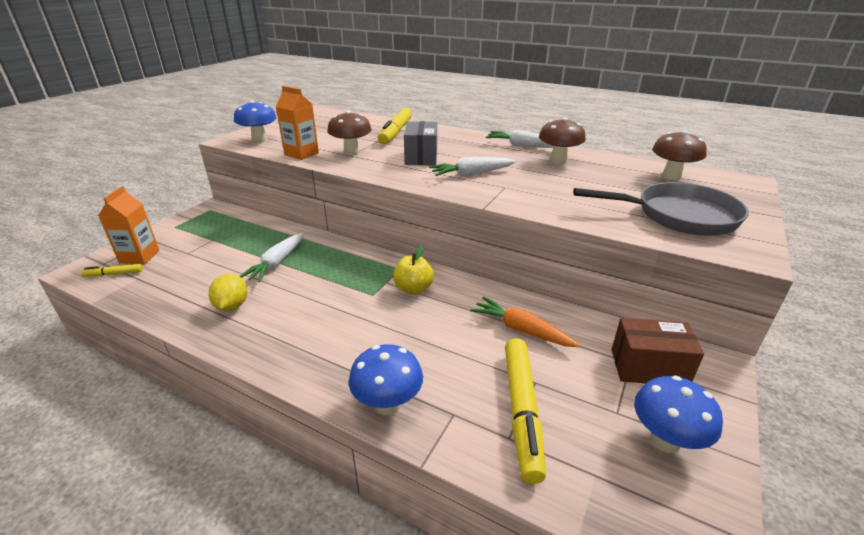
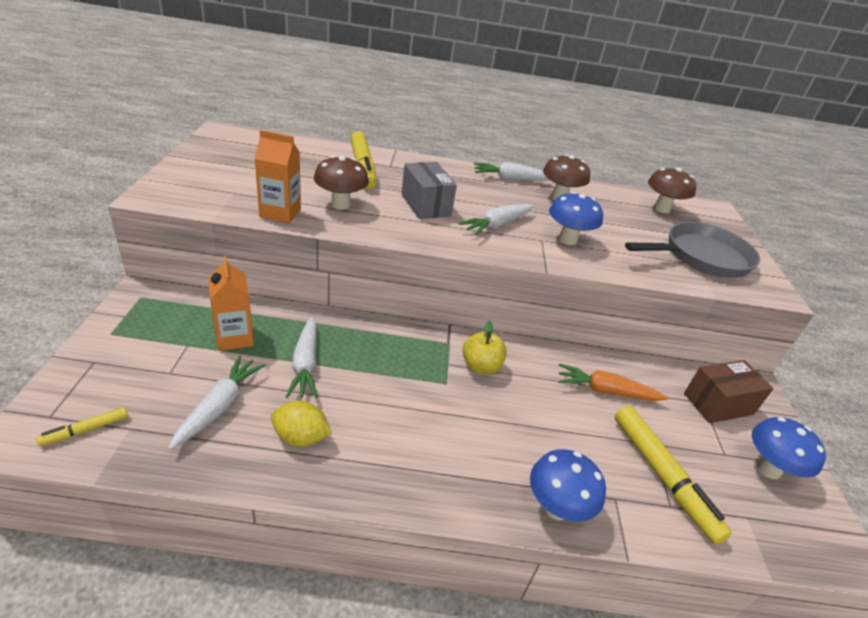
camera: 30 degrees left, 5 degrees up
orange carton [98,186,159,264] -> orange carton moved to [208,256,254,351]
yellow lemon [209,274,247,311] -> yellow lemon turned 45 degrees counterclockwise [271,401,332,447]
blue mushroom [234,100,277,143] -> blue mushroom moved to [549,192,603,245]
none -> white carrot [168,355,265,450]

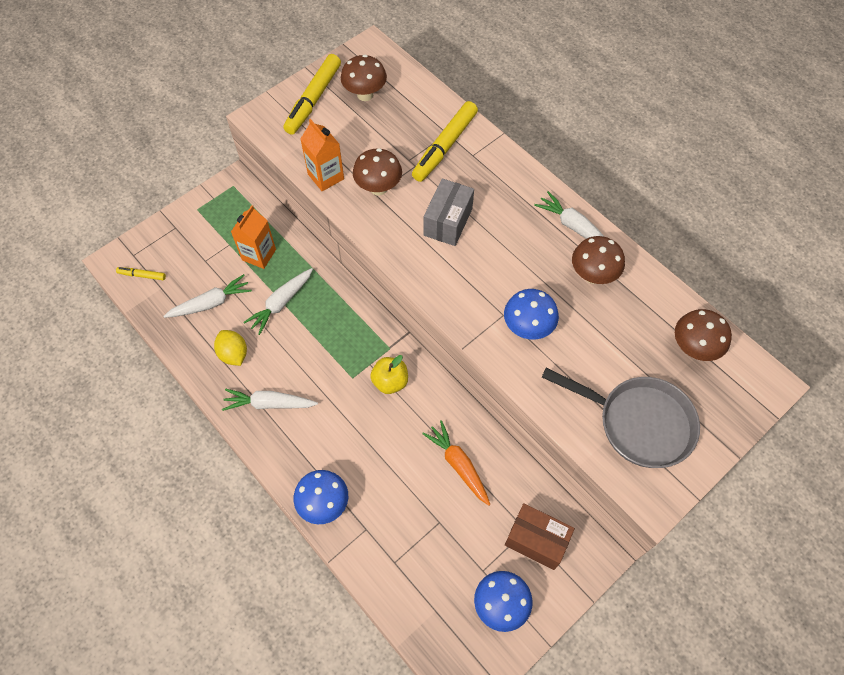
camera: 50 degrees right, 25 degrees up
white carrot [458,204,534,236] -> white carrot moved to [222,389,318,411]
yellow marker [615,406,732,544] -> yellow marker moved to [283,54,341,135]
none -> brown mushroom [341,55,387,101]

